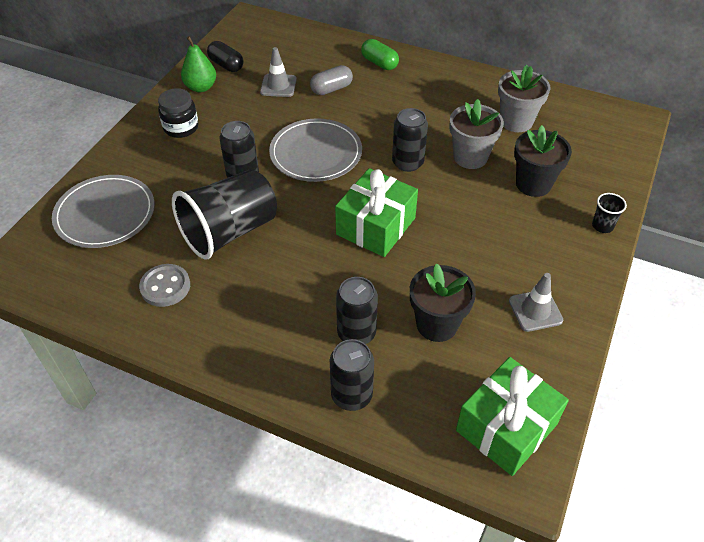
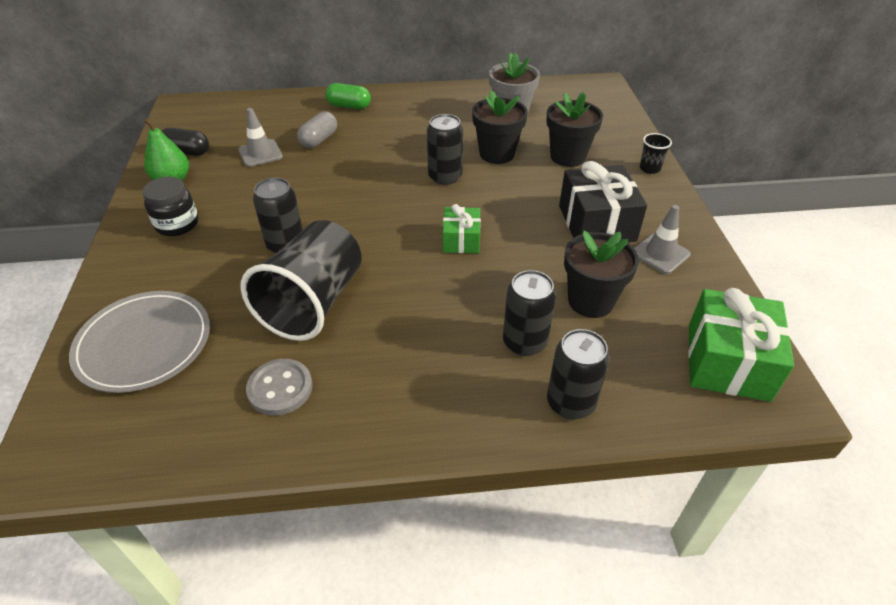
camera: 30 degrees left, 5 degrees down
grey plate [269,119,362,182] -> none
green gift [335,168,418,257] -> green gift [443,204,481,253], size x0.57
grey flower pot [449,99,504,169] -> black flower pot [472,90,528,164]
none -> black gift [559,161,647,242]

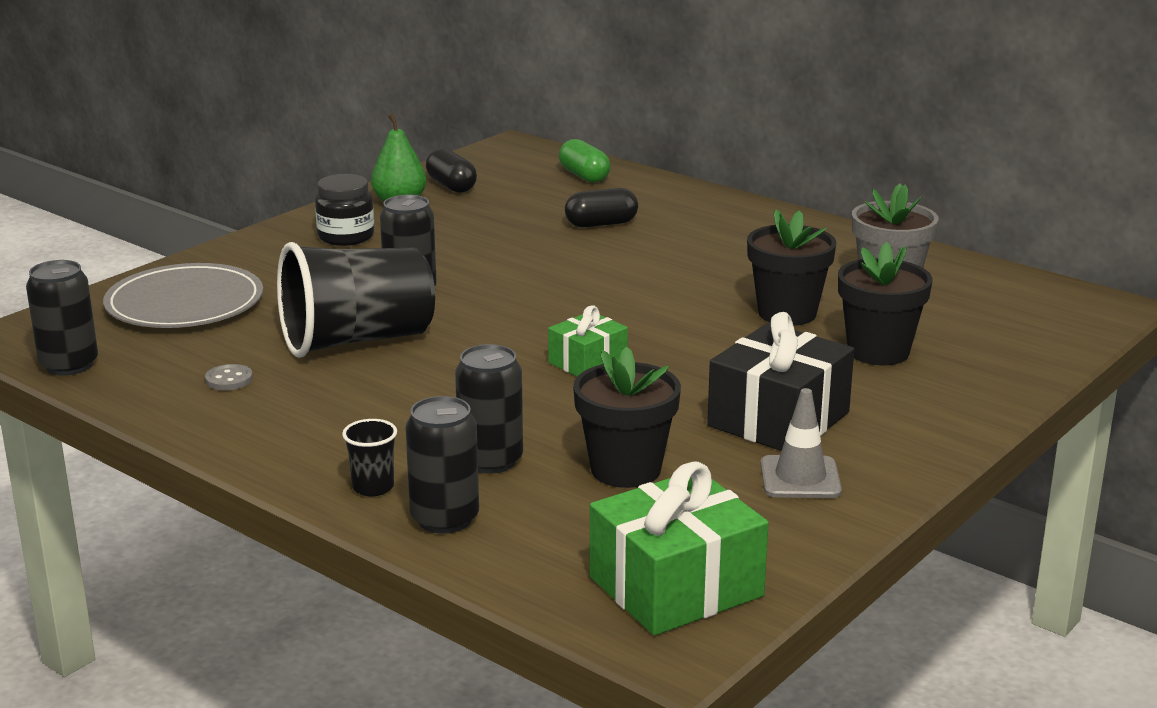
camera: 45 degrees right, 20 degrees down
grey traffic cone [238,108,283,167] -> none
grey button [246,359,313,416] -> grey button [205,364,253,391], size x0.60
grey capsule [297,112,337,148] -> black capsule [565,188,638,228]
green capsule [325,83,371,109] -> green capsule moved to [559,139,611,183]
black can [427,114,463,185] -> black can moved to [26,260,98,376]
black cup [640,133,672,174] -> black cup moved to [342,419,397,496]

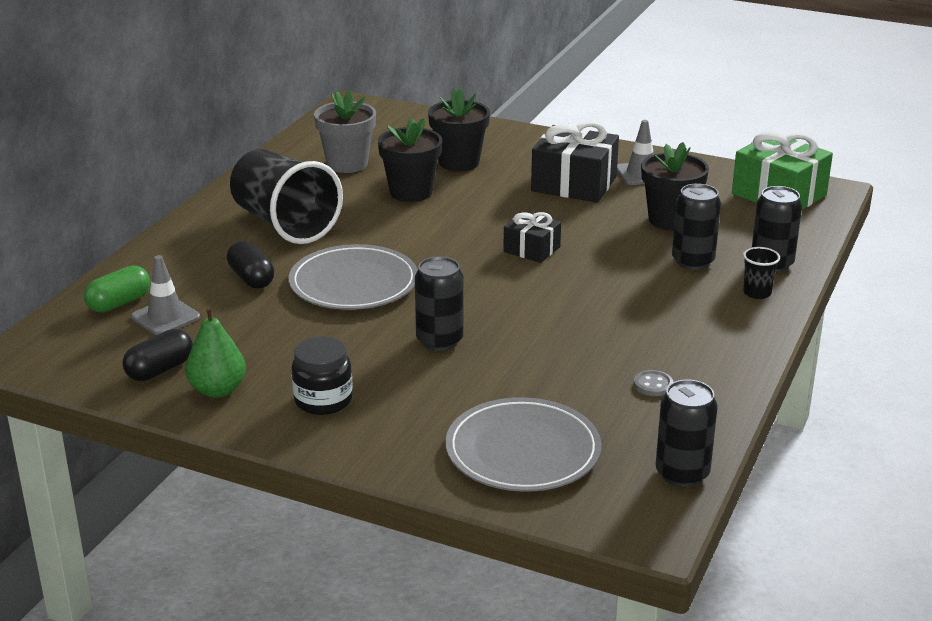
camera: 105 degrees left, 5 degrees up
black cup [277,242,435,358] -> black cup moved to [230,149,343,244]
green gift [548,305,628,376] -> black gift [503,211,561,263]
none -> grey traffic cone [131,255,200,335]
none -> grey plate [289,244,418,310]

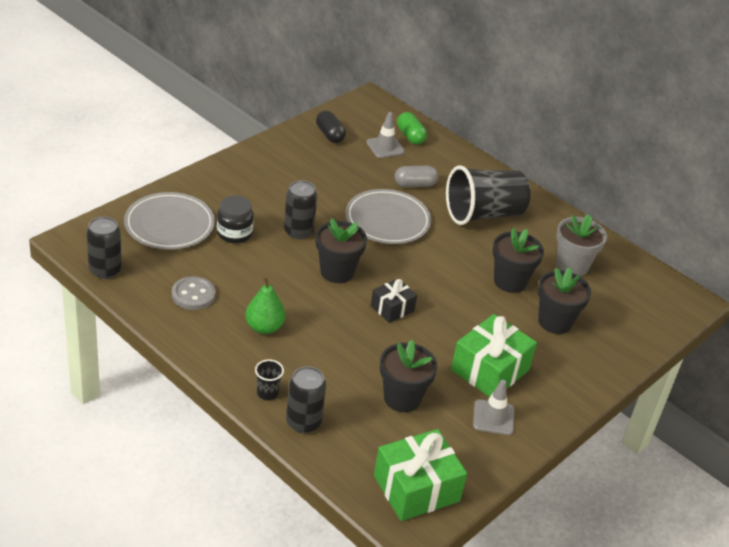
camera: 105 degrees right, 10 degrees up
green pear [185,306,246,398] -> green pear moved to [245,276,285,334]
black capsule [227,241,274,289] -> grey capsule [394,165,438,187]
black jar [291,336,353,415] -> black jar moved to [217,195,254,243]
black gift [531,121,619,203] -> green gift [451,314,537,397]
grey button [634,370,673,396] -> grey button [172,276,216,310], size x1.68
black can [672,184,721,270] -> none
none -> black flower pot [316,218,367,283]

